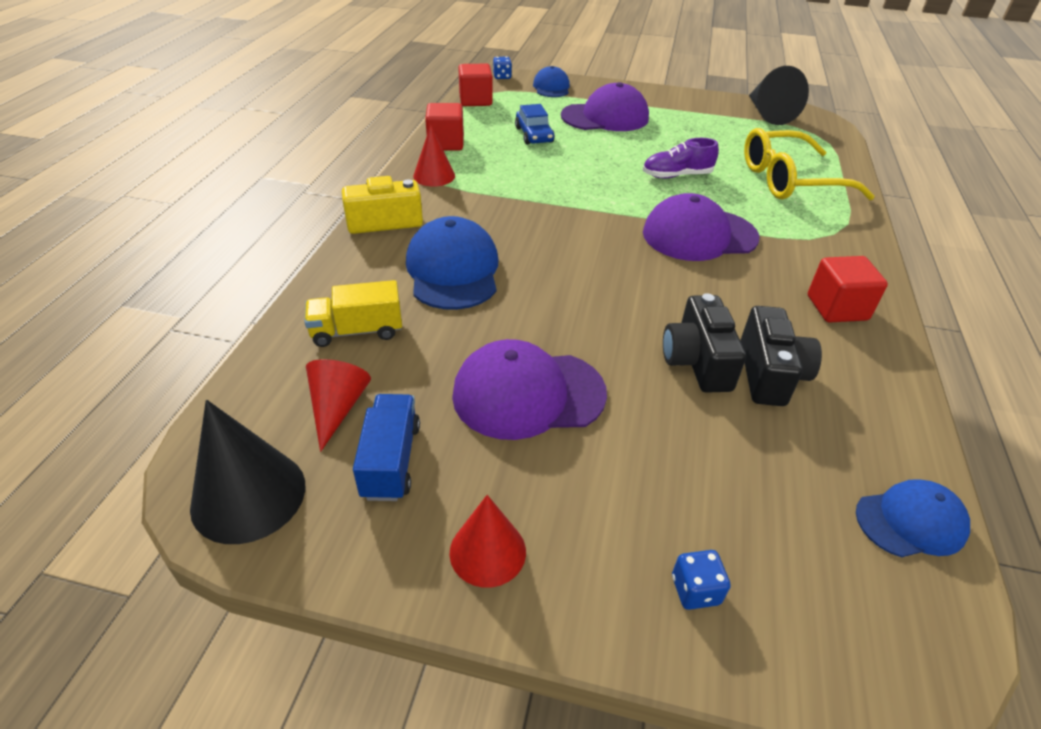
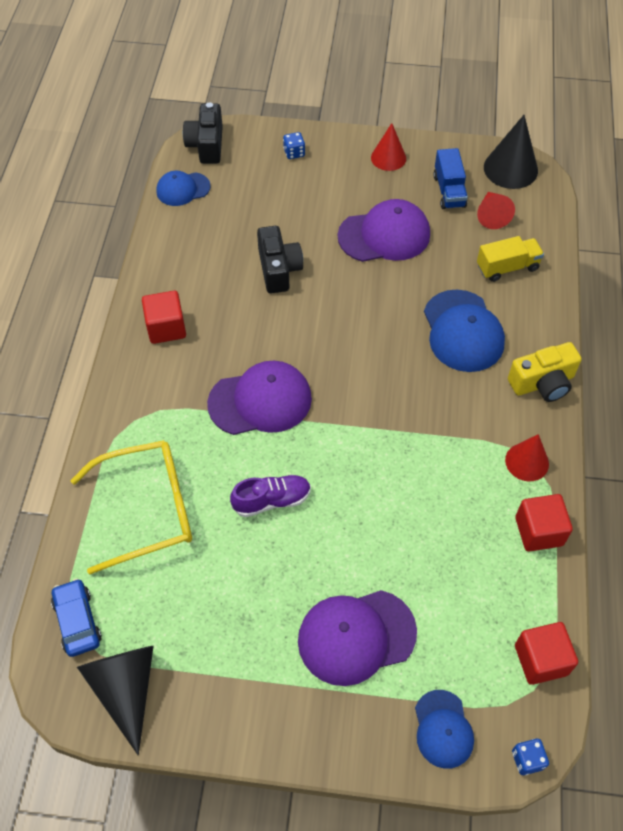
camera: 175 degrees right, 15 degrees up
blue car [515,104,555,145] -> blue car moved to [51,579,102,657]
black camera [740,306,822,406] -> black camera moved to [183,102,223,164]

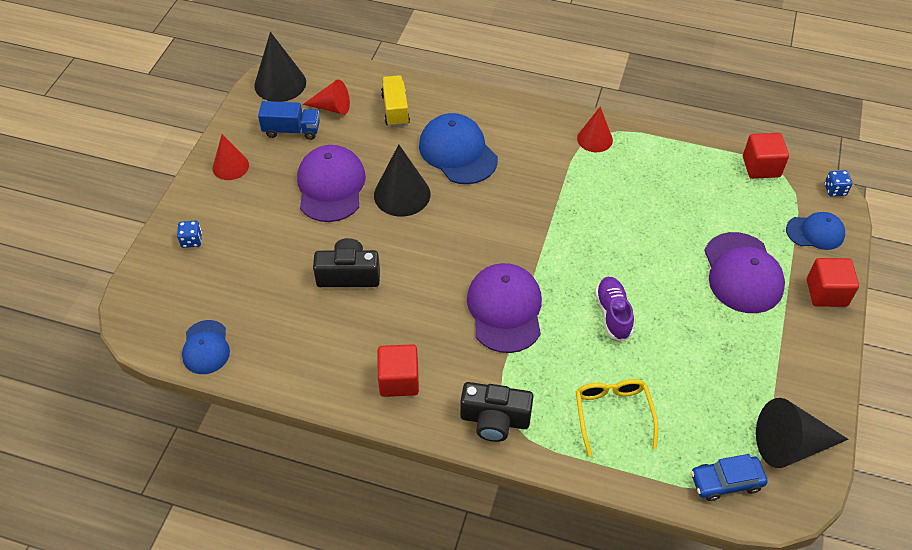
camera: 80 degrees left, 5 degrees down
yellow glasses [70,440,192,574] -> yellow glasses [576,379,658,456], size x0.66
black camera [183,102,223,164] -> black camera moved to [460,382,534,442]
blue cap [424,290,505,372] -> blue cap turned 120 degrees counterclockwise [419,113,498,184]
yellow camera [508,342,582,402] -> none
red cube [515,494,573,552] -> red cube moved to [807,258,859,307]
none -> black cone [374,144,430,217]

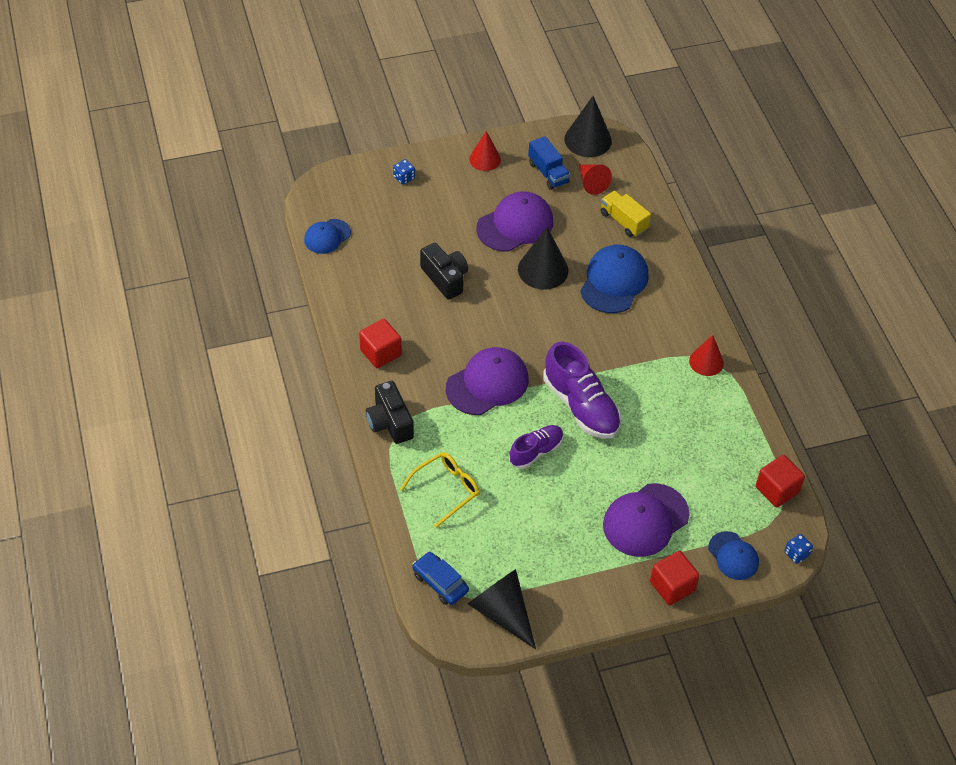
camera: 55 degrees right, 0 degrees up
yellow truck [381,75,410,127] -> yellow truck turned 90 degrees counterclockwise [600,190,651,237]
none -> purple shoe [543,342,621,439]

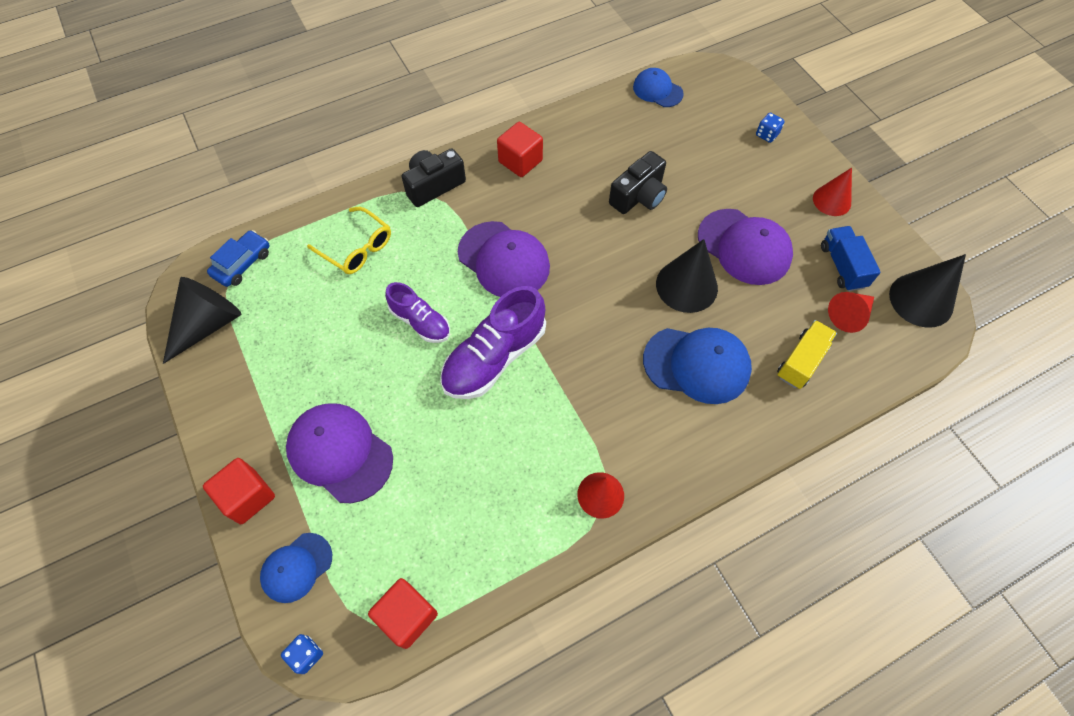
camera: 80 degrees right, 10 degrees up
blue truck [528,136,570,190] -> blue truck turned 120 degrees clockwise [821,226,881,291]

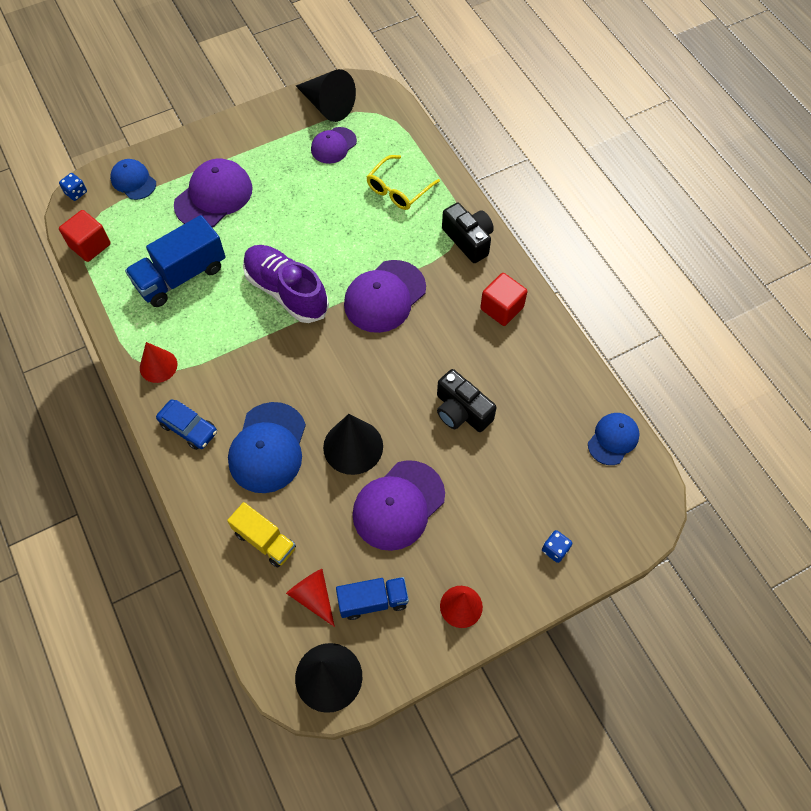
camera: 90 degrees right, 0 degrees up
red cube [203,458,275,524] -> none
blue car [207,230,270,287] -> blue car moved to [156,399,217,450]
purple shoe [385,282,450,343] -> none
none -> blue truck [125,215,226,307]
none -> purple cap [311,127,357,164]

